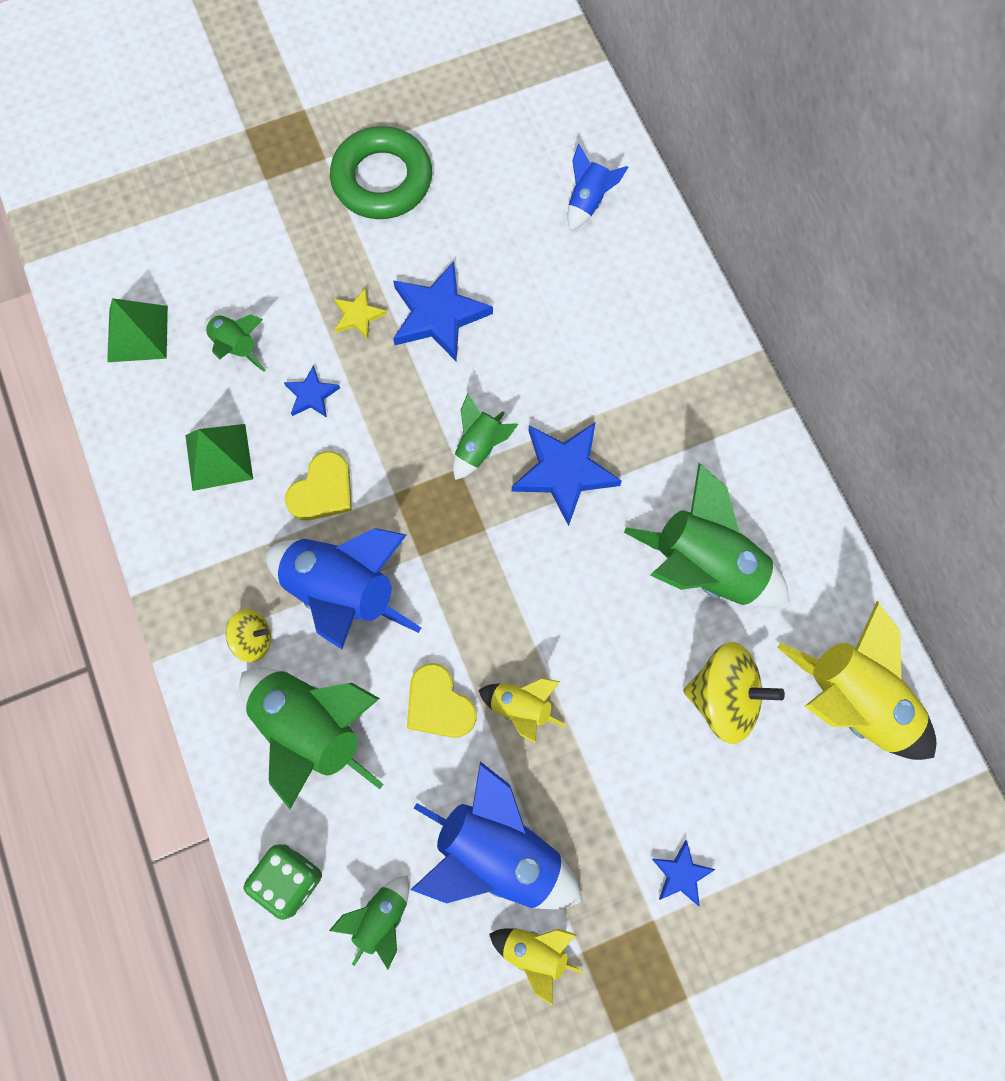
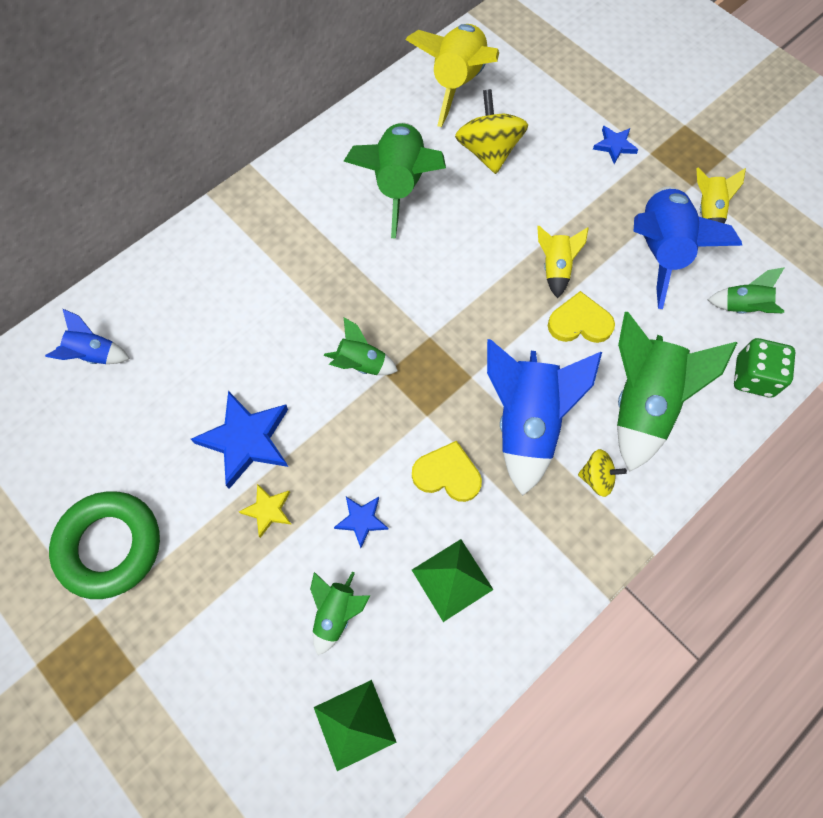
camera: 110 degrees left, 5 degrees down
yellow spinning top [226,609,271,662] -> yellow spinning top turned 120 degrees clockwise [578,449,627,497]
yellow heart [407,663,477,738] -> yellow heart turned 120 degrees counterclockwise [548,291,615,343]
blue star [512,422,622,526] -> none

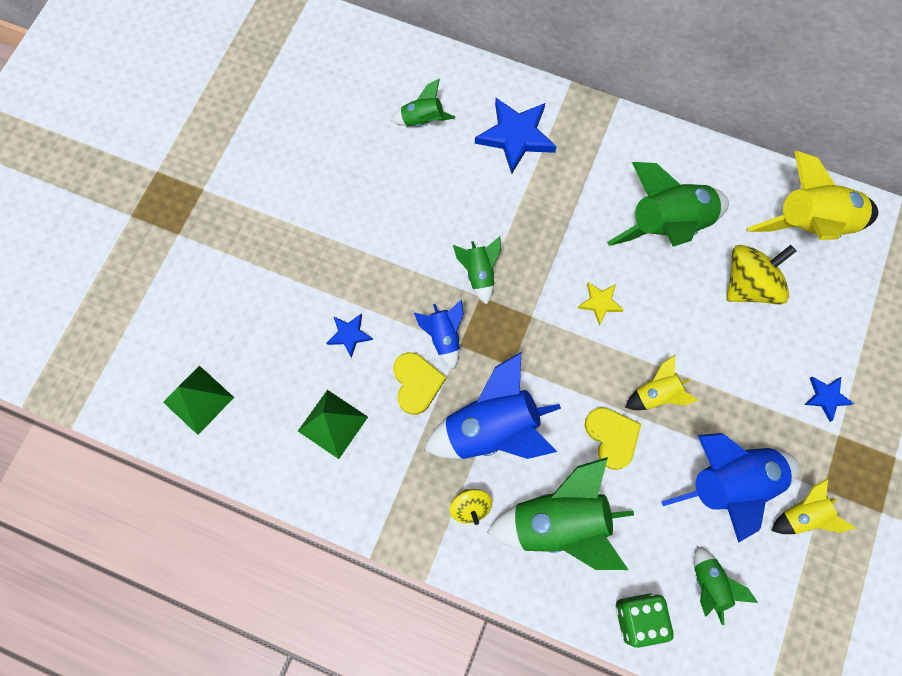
camera: 65 degrees right, 5 degrees up
blue rocket [45,309,130,364] -> blue rocket moved to [414,300,464,369]
green ring [49,492,160,599] -> none
blue star [191,391,288,489] -> blue star moved to [475,98,557,174]
yellow star [239,484,292,538] -> yellow star moved to [578,282,624,326]
green rocket [310,571,371,655] -> green rocket moved to [391,79,455,127]

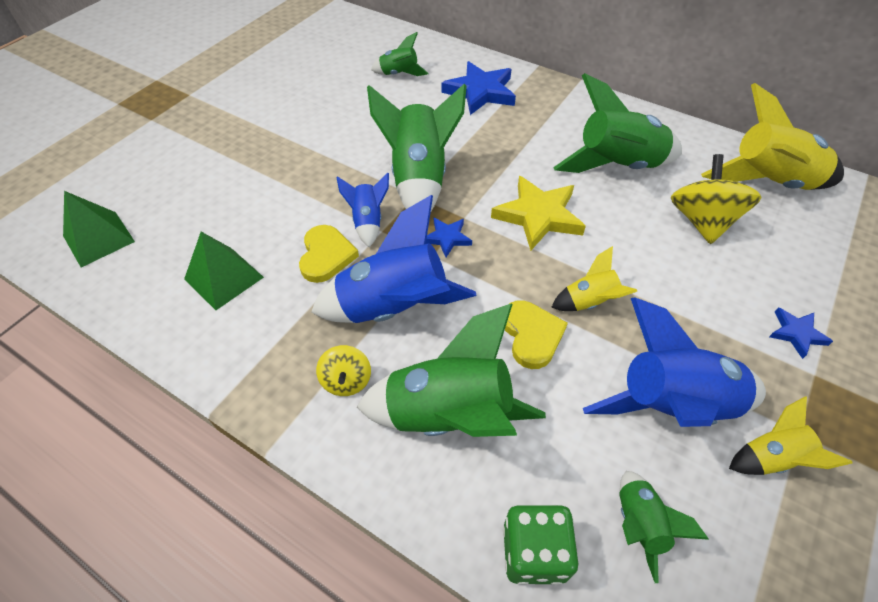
camera: 10 degrees right, 20 degrees down
blue star [327,313,373,358] -> blue star moved to [426,218,472,257]
green rocket [453,236,501,305] -> green rocket [367,84,467,211], size x1.96
yellow star [578,282,624,326] -> yellow star [491,176,586,251], size x1.91
yellow spinning top [727,245,796,304] -> yellow spinning top turned 60 degrees counterclockwise [671,154,762,244]

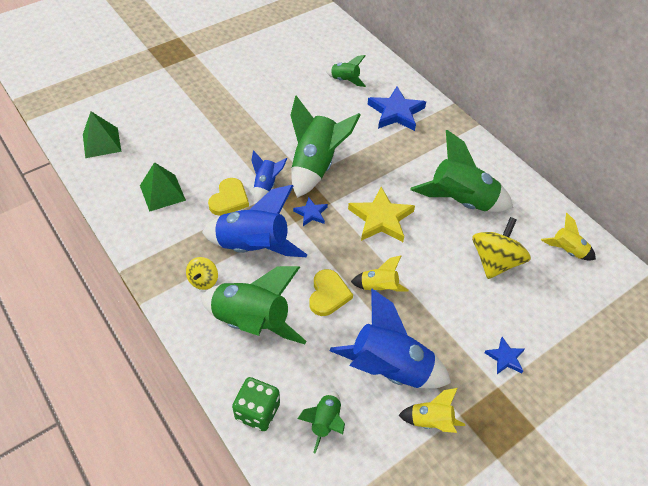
camera: 20 degrees right, 0 degrees up
yellow rocket [701,83,844,190] -> yellow rocket [541,213,596,261], size x0.51

